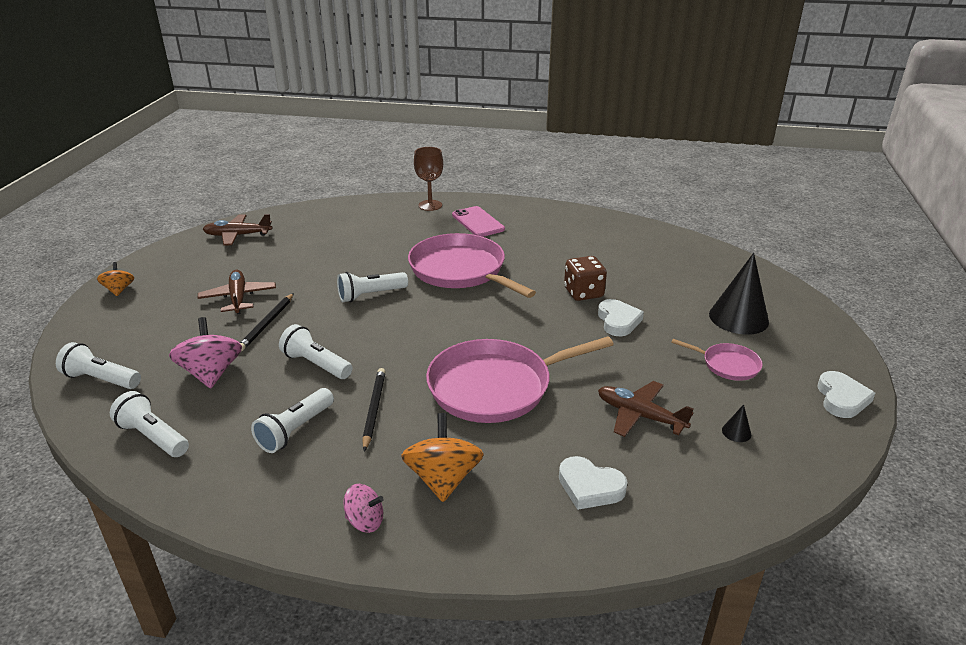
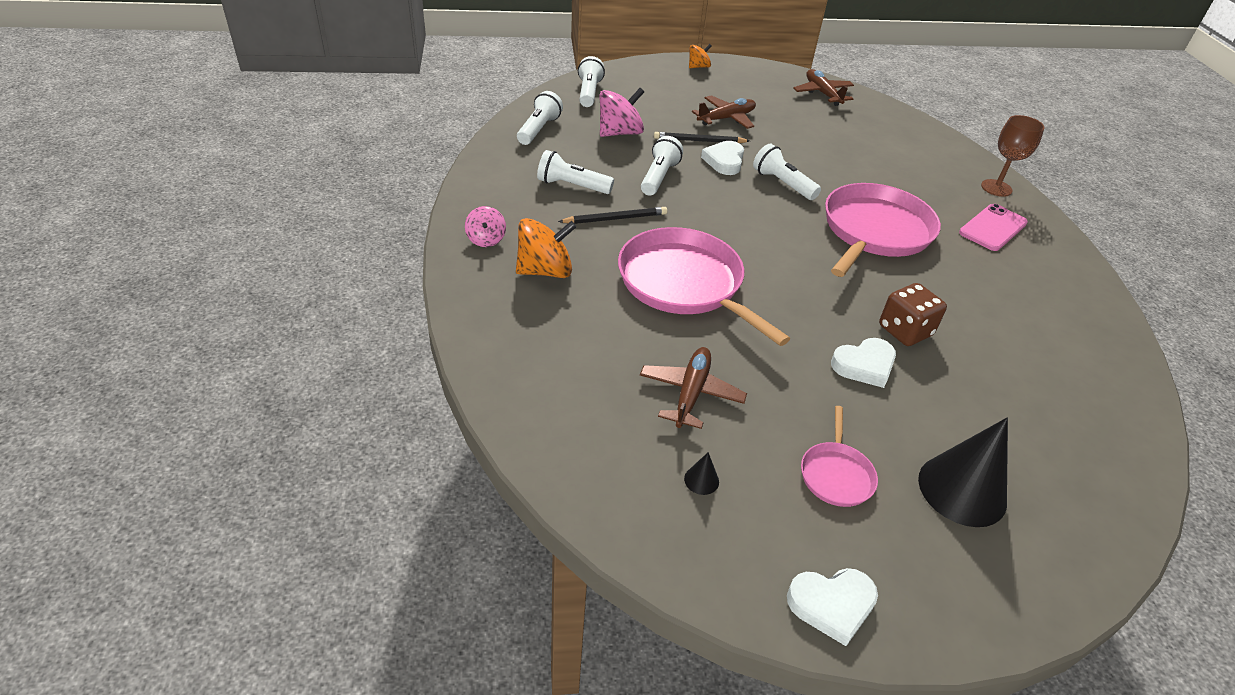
camera: 70 degrees right, 10 degrees up
white heart [559,456,628,510] -> white heart moved to [701,141,744,175]

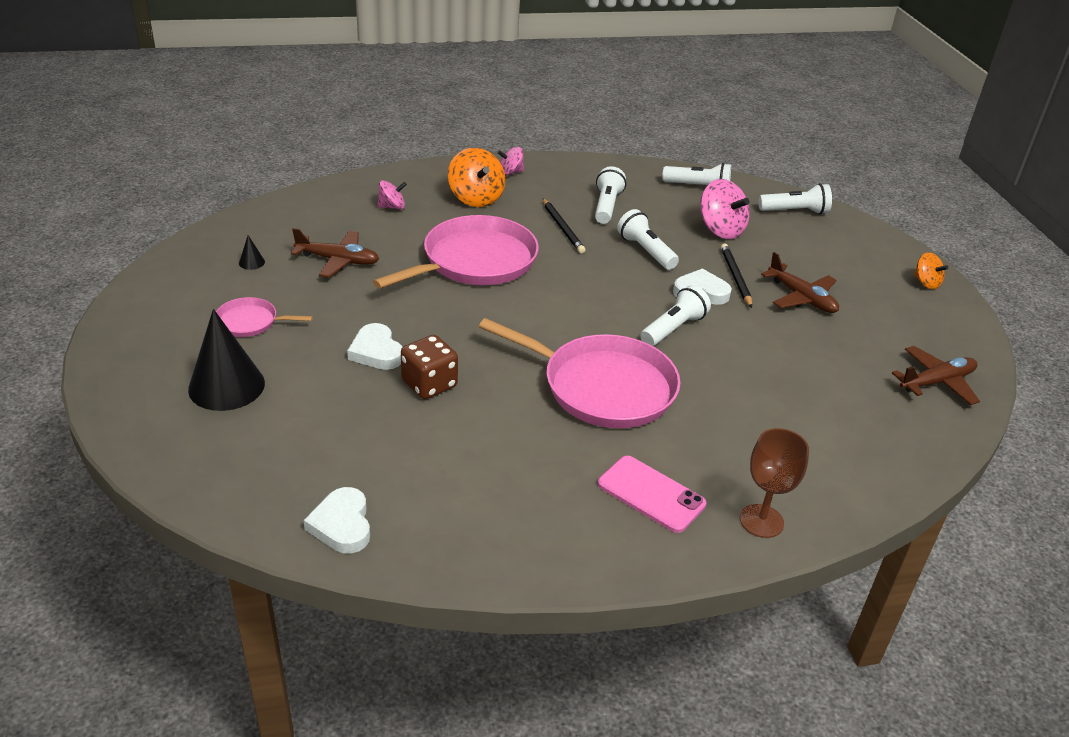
camera: 85 degrees right, 5 degrees down
white flashlight [641,136,683,196] -> white flashlight turned 135 degrees counterclockwise [617,209,679,270]
white heart [787,568,878,646] -> white heart moved to [304,487,370,554]
none -> pink spinning top [377,180,407,209]

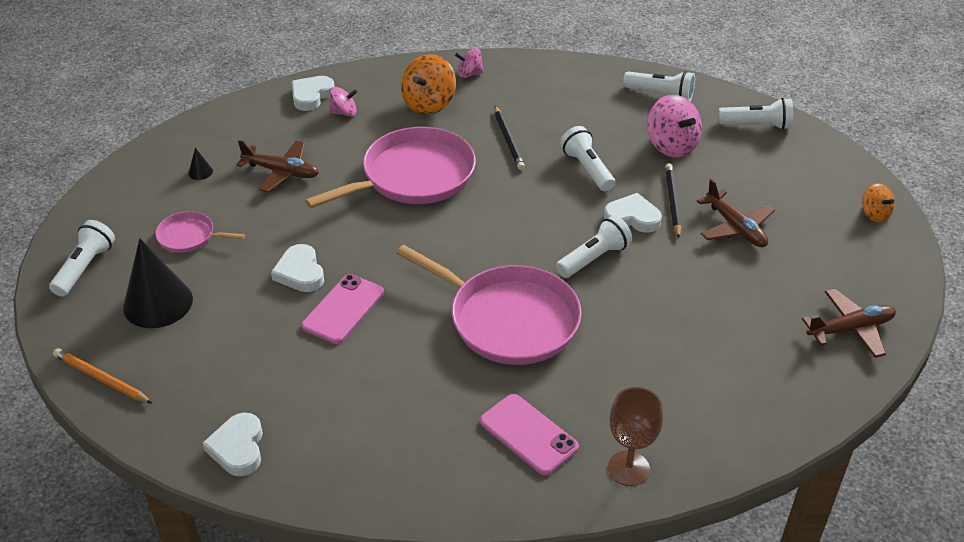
camera: 10 degrees right, 5 degrees up
brown dice [401,335,458,399] -> pink phone [302,274,384,344]
orange spinning top [448,148,506,207] -> orange spinning top turned 45 degrees clockwise [401,54,456,115]
white flashlight [595,166,626,224] -> white flashlight moved to [49,220,115,297]
none -> orange pencil [53,348,153,404]
none -> white heart [292,76,335,111]

